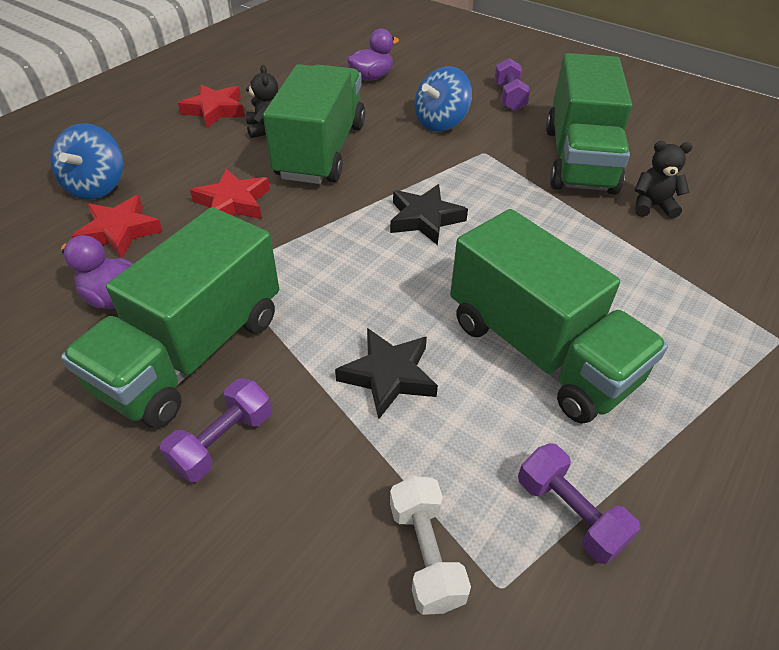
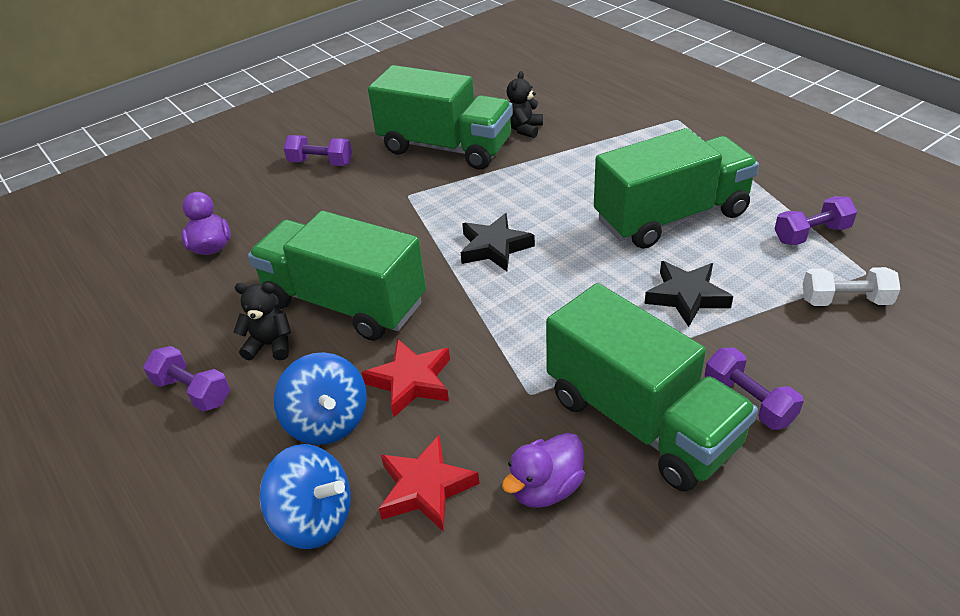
camera: 70 degrees left, 5 degrees down
red star [178,85,245,128] -> purple dumbbell [143,346,230,412]
blue spinning top [415,67,472,132] -> blue spinning top moved to [274,352,367,445]

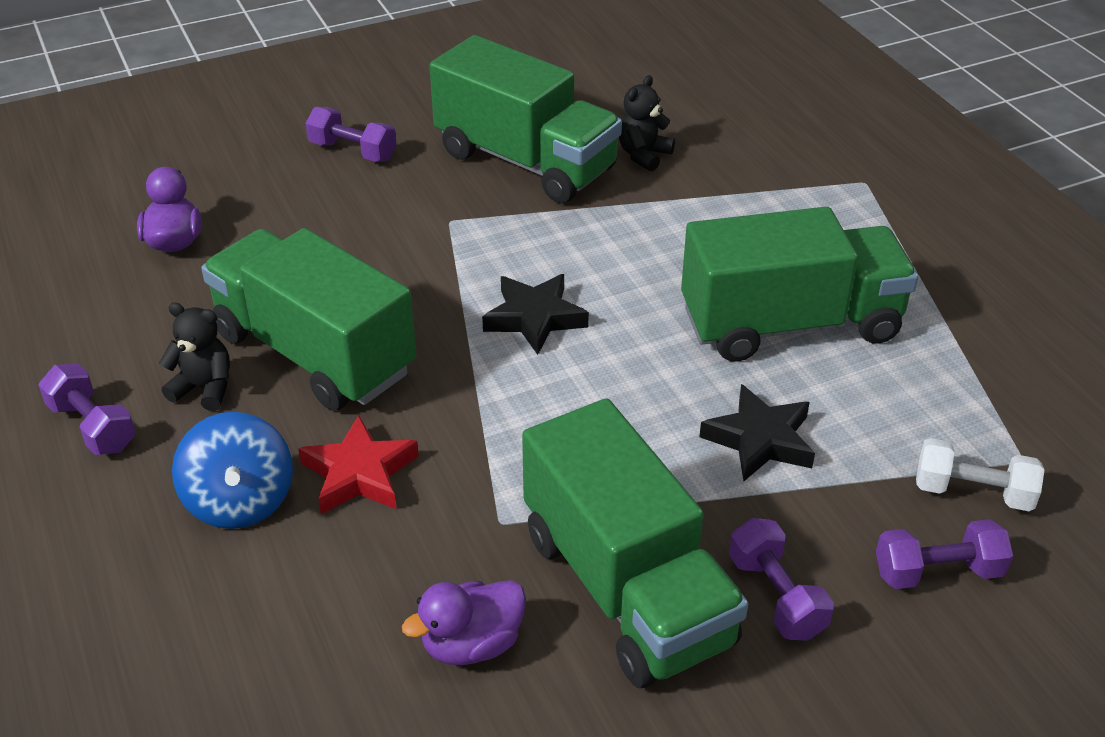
camera: 10 degrees right, 0 degrees up
blue spinning top [259,444,351,549] -> none
red star [379,435,479,532] -> none
purple dumbbell [774,196,857,245] -> purple dumbbell moved to [876,519,1013,589]

